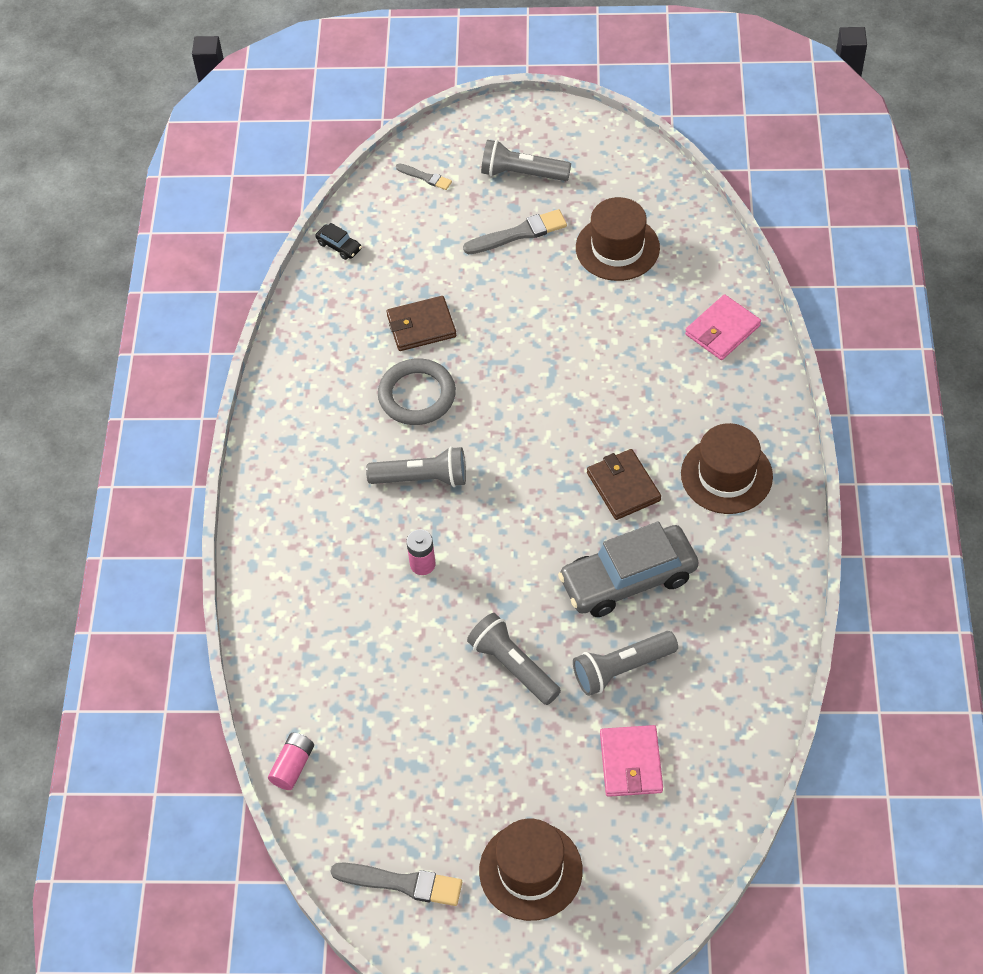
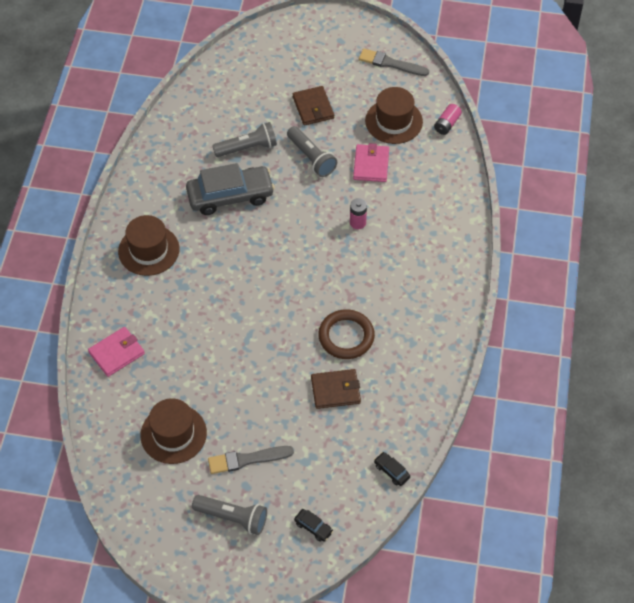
camera: 175 degrees left, 0 degrees up
grey flashlight [366,446,466,487] -> none
grey ring [378,359,456,425] -> brown ring [318,309,375,359]
grey brush [396,163,452,190] -> black car [294,509,333,542]
brown hat [479,819,583,921] -> brown hat moved to [365,87,423,144]
brown wallet [587,449,661,520] -> brown wallet moved to [293,86,334,125]
pink wallet [600,725,663,797] -> pink wallet moved to [353,143,389,182]

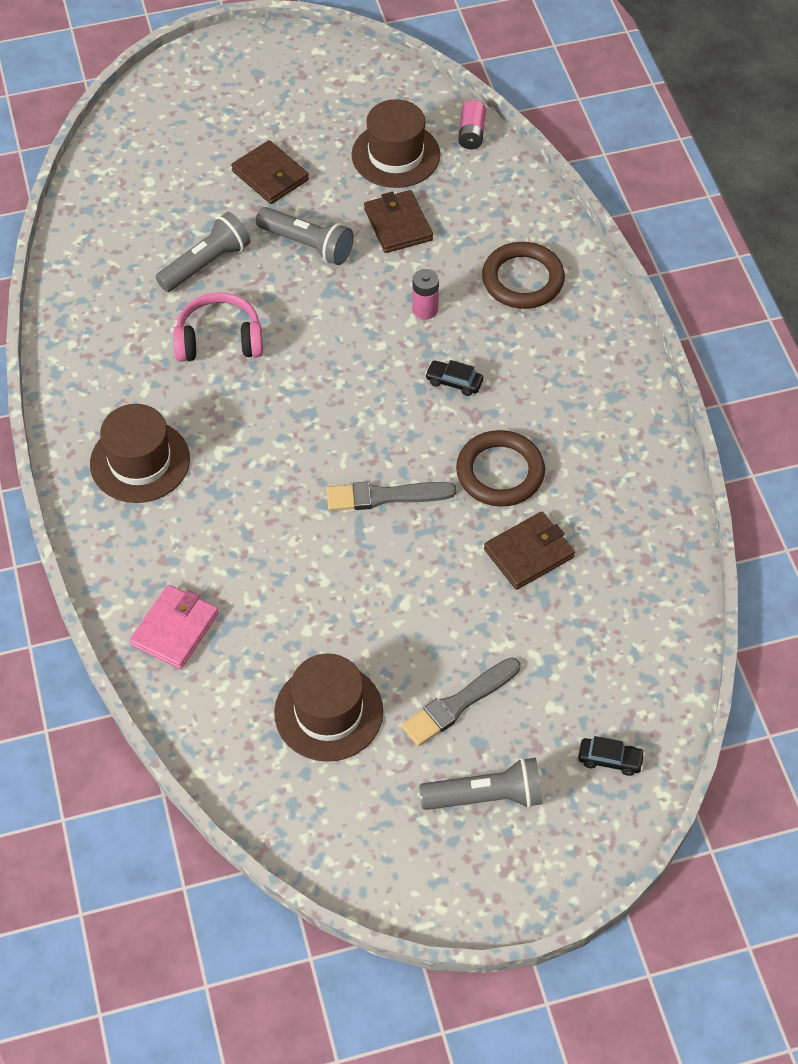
camera: 25 degrees left, 0 degrees up
grey car [186,163,275,215] -> pink headphones [173,292,263,362]
pink wallet [353,143,389,182] -> brown wallet [364,190,433,253]
grey brush [359,48,429,76] -> grey brush moved to [327,482,457,511]
black car [374,452,410,486] -> black car moved to [425,360,483,396]
none -> brown ring [482,242,565,309]

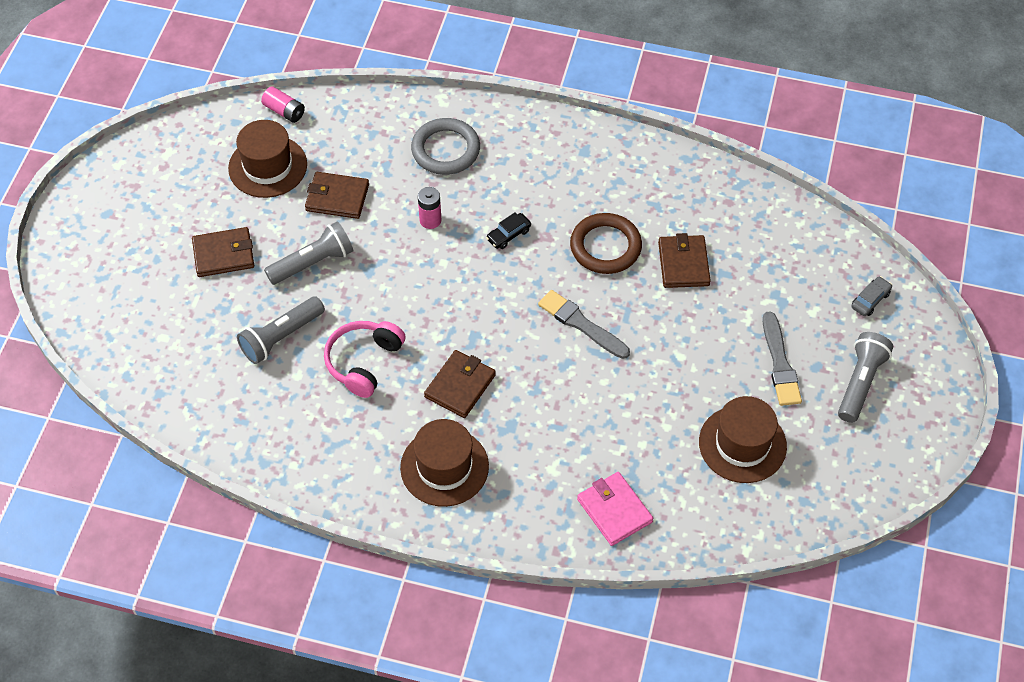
camera: 60 degrees left, 0 degrees up
grey flashlight [156,212,250,292] -> grey flashlight turned 120 degrees counterclockwise [237,296,325,364]
grey brush [327,482,457,511] -> grey brush turned 105 degrees clockwise [538,290,630,359]
brown ring [482,242,565,309] -> grey ring [411,118,480,175]
black car [578,736,645,776] -> grey car [851,276,892,316]
none -> brown wallet [424,350,496,418]

